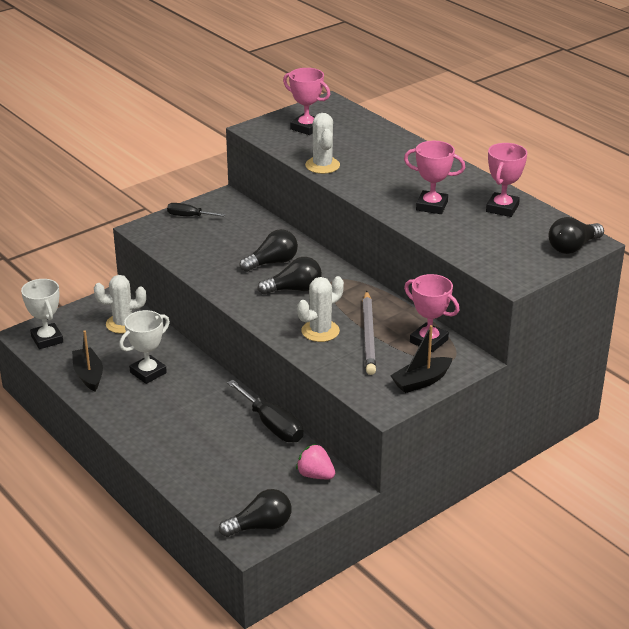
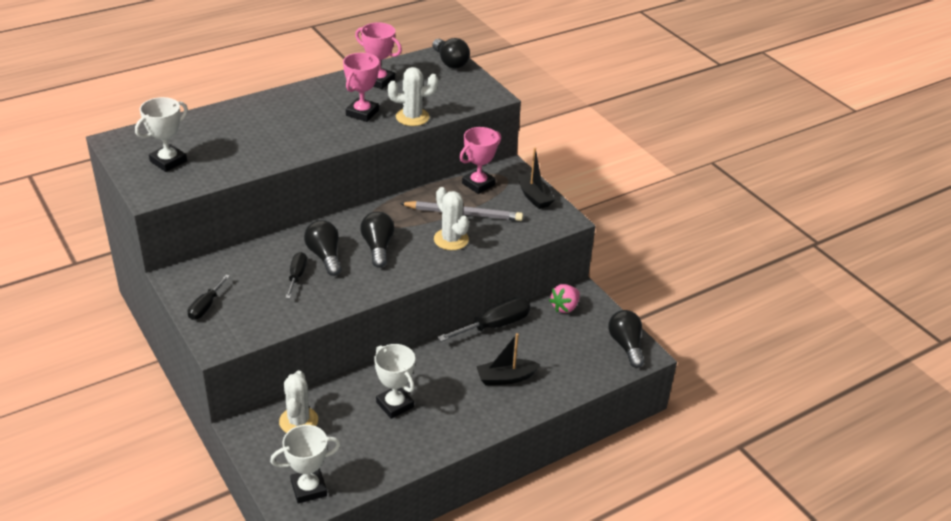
camera: 85 degrees left, 5 degrees up
black boat [72,331,103,391] -> black boat moved to [476,333,541,385]
pink trophy [283,68,330,135] -> white trophy [135,97,188,172]
white cactus [305,113,340,174] -> white cactus moved to [388,67,438,126]
none -> black screwdriver [285,252,307,298]

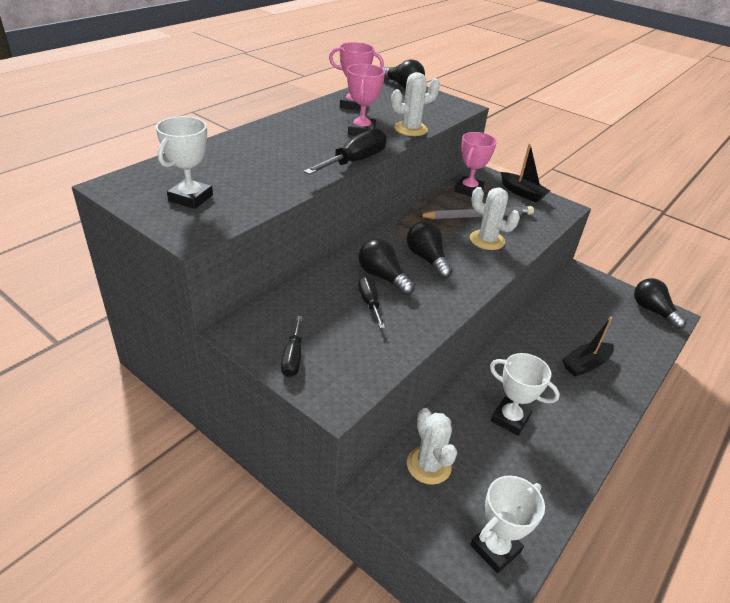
camera: 20 degrees left, 0 degrees up
black screwdriver [437,297,530,342] -> black screwdriver moved to [304,129,387,175]
pink strawberry [549,284,580,313] -> none

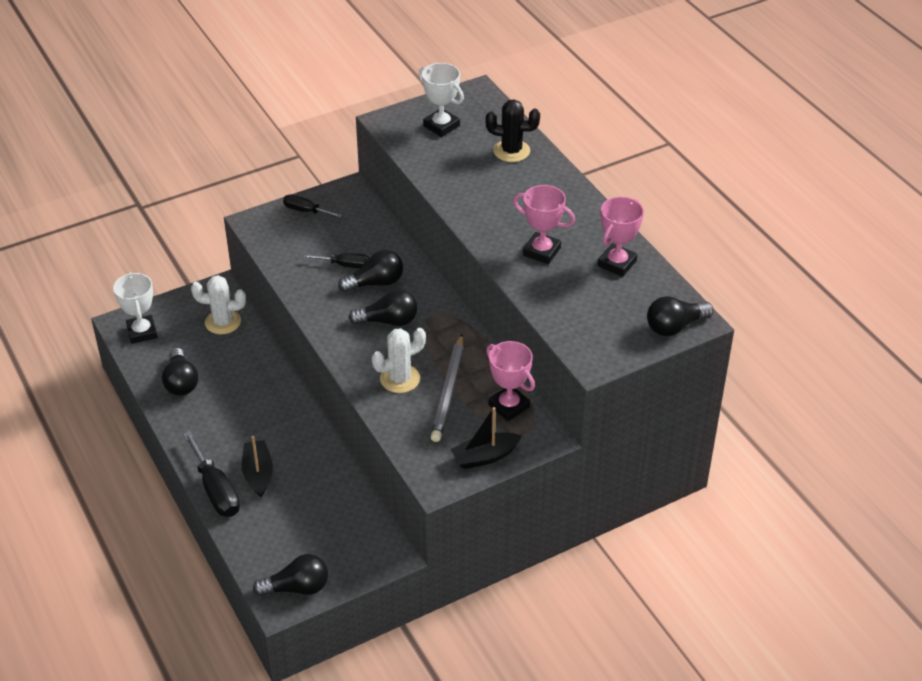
camera: 115 degrees right, 5 degrees up
black screwdriver [304,129,387,175] -> black screwdriver moved to [183,431,240,517]
white cactus [391,72,440,136] -> none
white trophy [490,353,560,436] -> none
none -> black light bulb [162,348,198,396]
none -> black cactus [485,99,540,162]

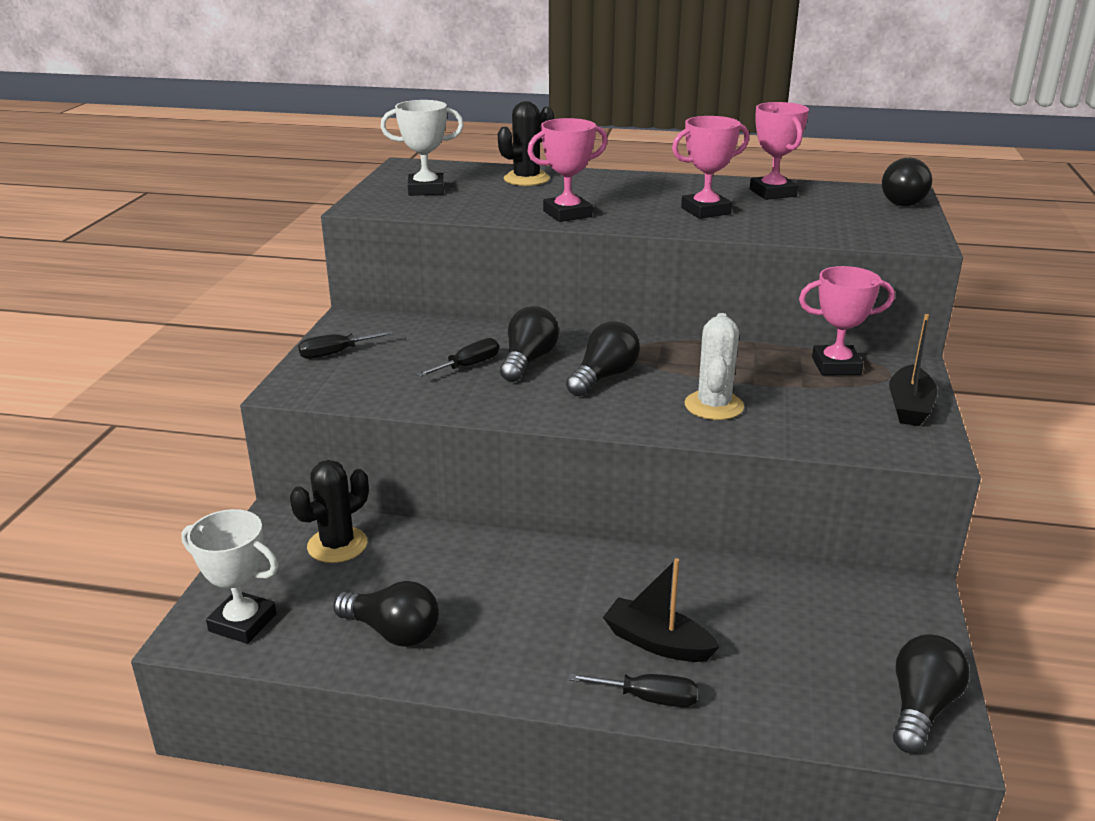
camera: 50 degrees left, 15 degrees down
black screwdriver [183,431,240,517] -> black screwdriver [568,673,698,707], size x0.60
white cactus [191,275,246,334] -> black cactus [290,460,369,563]
grey pencil [431,334,464,442] -> none
none -> pink trophy [527,118,608,222]

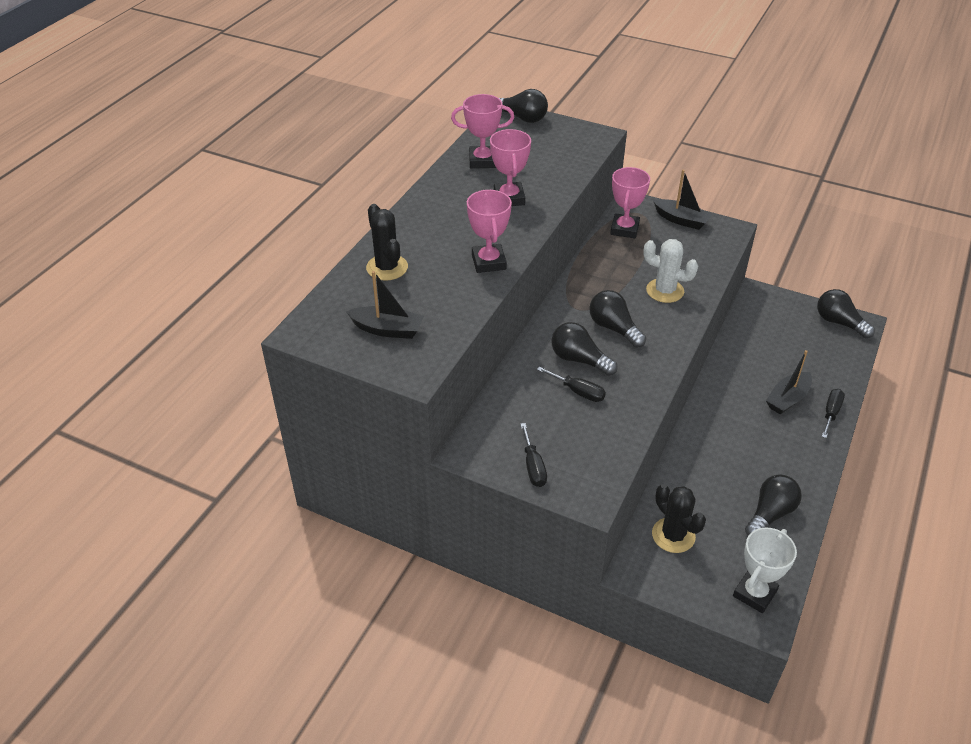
camera: 75 degrees left, 15 degrees up
white trophy [380,100,464,196] -> black boat [346,271,424,339]
black screwdriver [416,338,499,377] -> black screwdriver turned 150 degrees clockwise [537,366,606,402]

